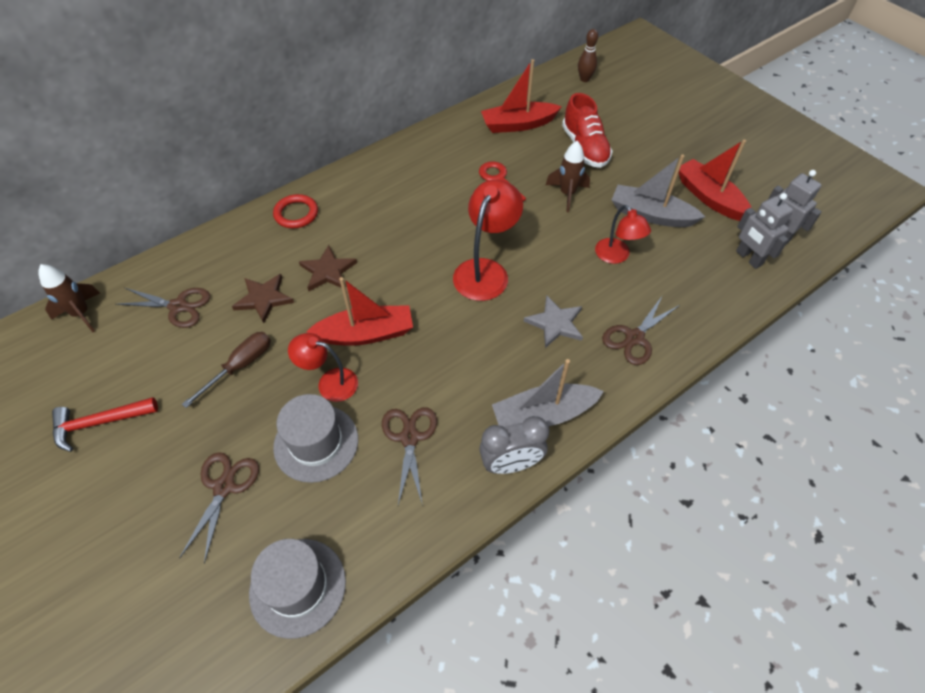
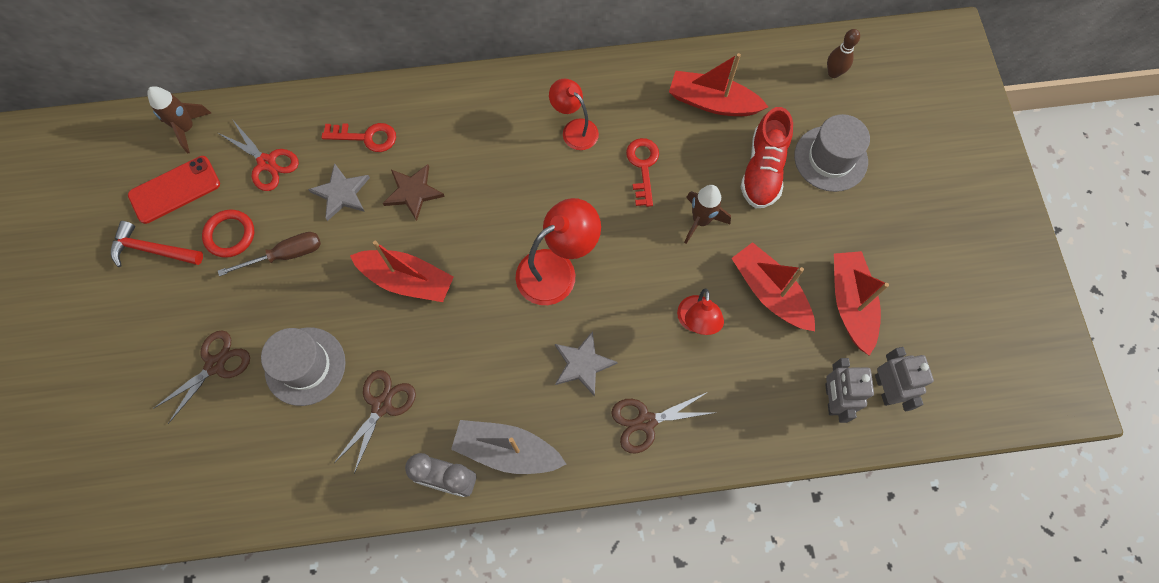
camera: 30 degrees right, 15 degrees up
brown scissors [115,288,210,328] -> red scissors [218,119,299,191]
brown star [232,274,294,323] -> grey star [308,163,370,221]
grey hat [249,539,346,639] -> grey hat moved to [794,114,870,192]
red ring [273,194,318,228] -> red ring moved to [202,210,254,258]
red lamp [288,333,358,402] -> red lamp moved to [549,79,599,150]
grey boat [612,154,705,227] -> red boat [731,242,815,331]
none -> red phone [128,156,220,224]
none -> red key [321,123,396,152]

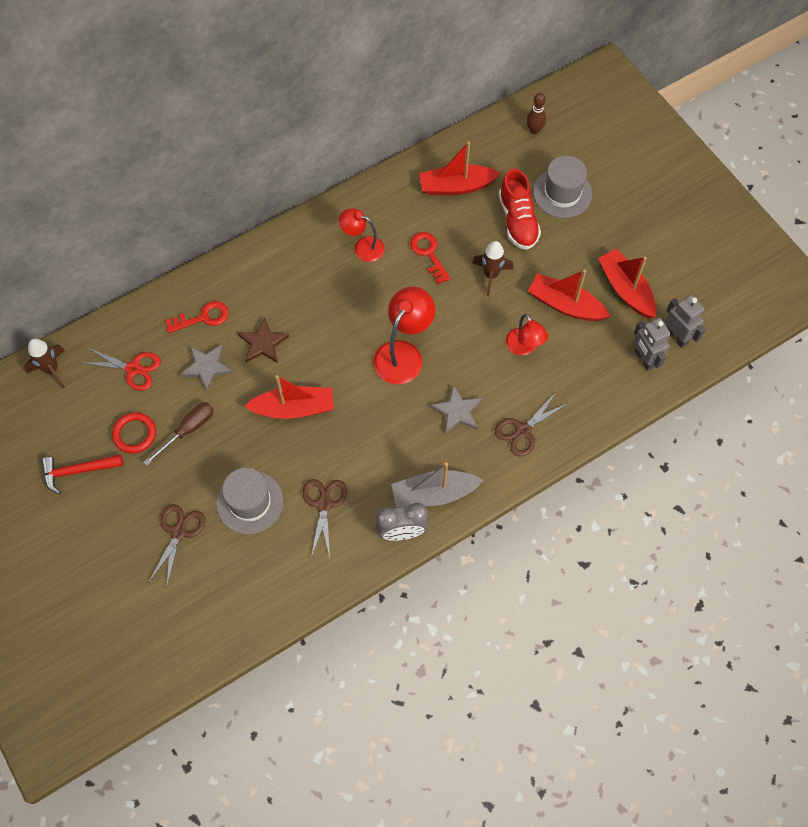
camera: 25 degrees left, 5 degrees down
red phone [128,156,220,224] -> none

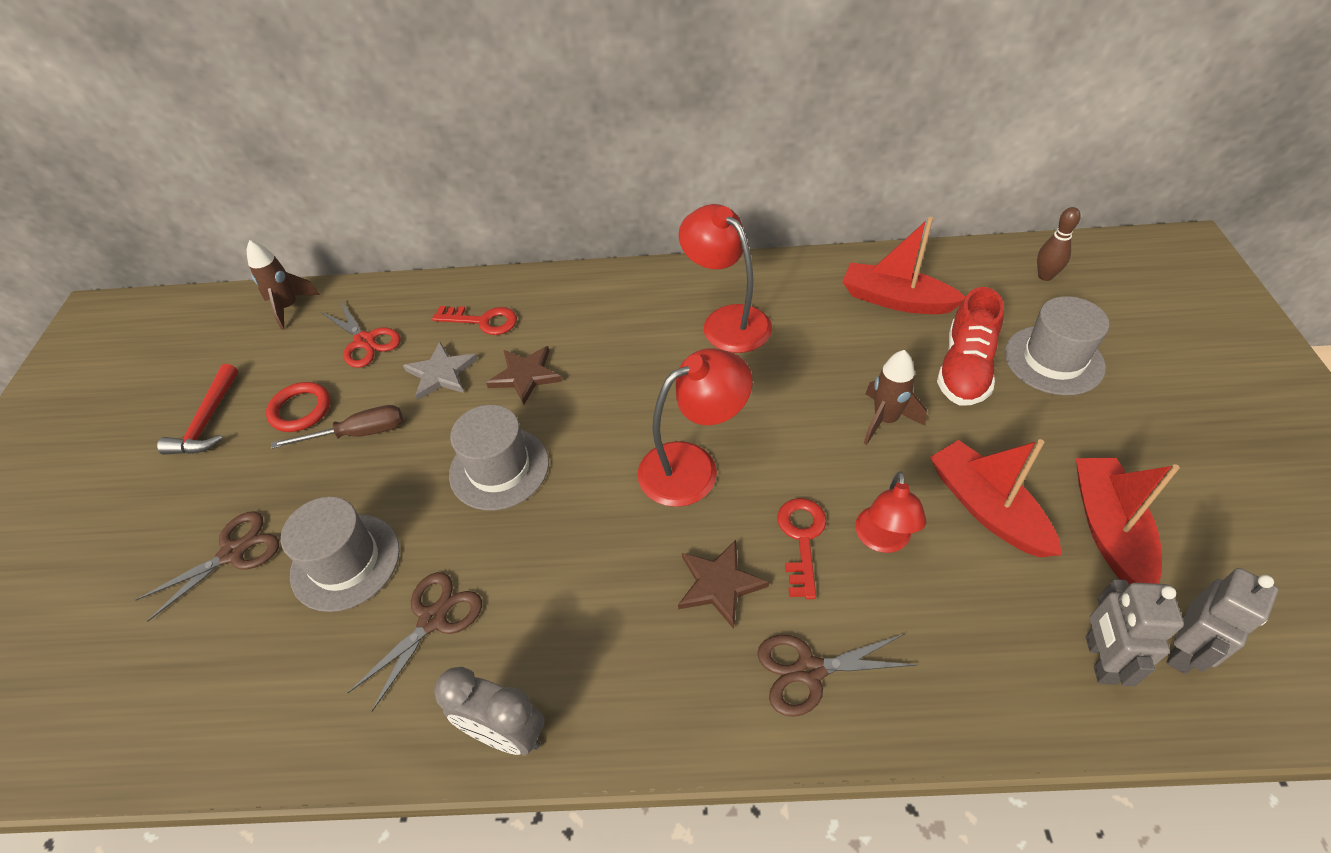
camera: 35 degrees right, 15 degrees down
red hammer [42,454,123,494] -> red hammer turned 105 degrees counterclockwise [157,364,238,455]
red boat [244,375,334,419] -> grey hat [449,405,549,510]
red lamp [339,209,385,262] -> red lamp [679,204,772,353], size x1.56
grey boat [391,463,483,507] -> none
red key [410,232,451,284] -> red key moved to [777,498,827,599]
grey star [430,385,482,434] -> brown star [678,540,769,629]
grey robot [665,295,706,348] -> grey robot turned 45 degrees clockwise [1166,568,1279,674]

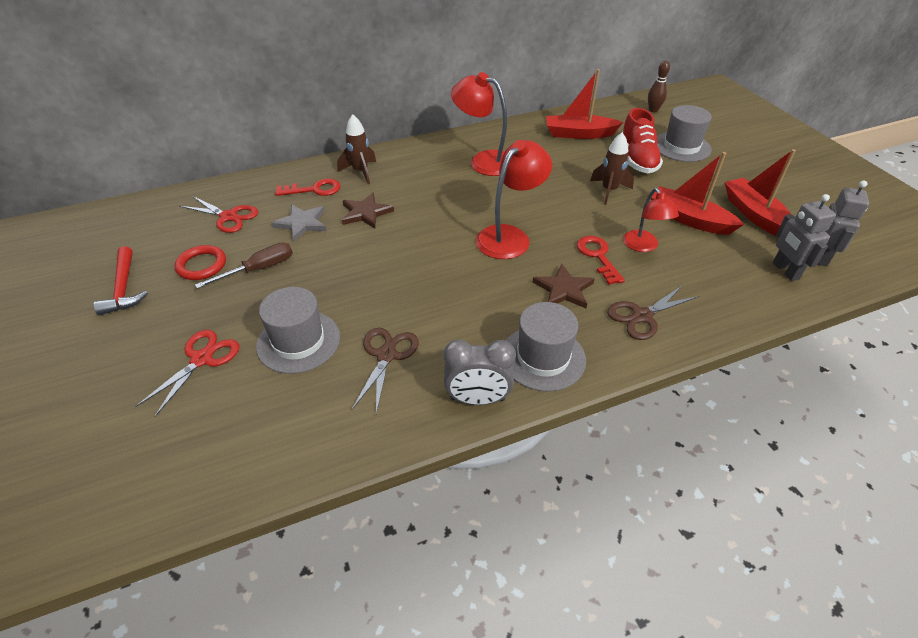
camera: 25 degrees left, 5 degrees down
brown scissors [136,511,279,622] -> red scissors [135,330,239,417]
brown rocket [247,240,320,330] -> brown rocket moved to [337,114,376,184]
grey hat [449,405,549,510] -> grey hat moved to [506,302,586,392]

